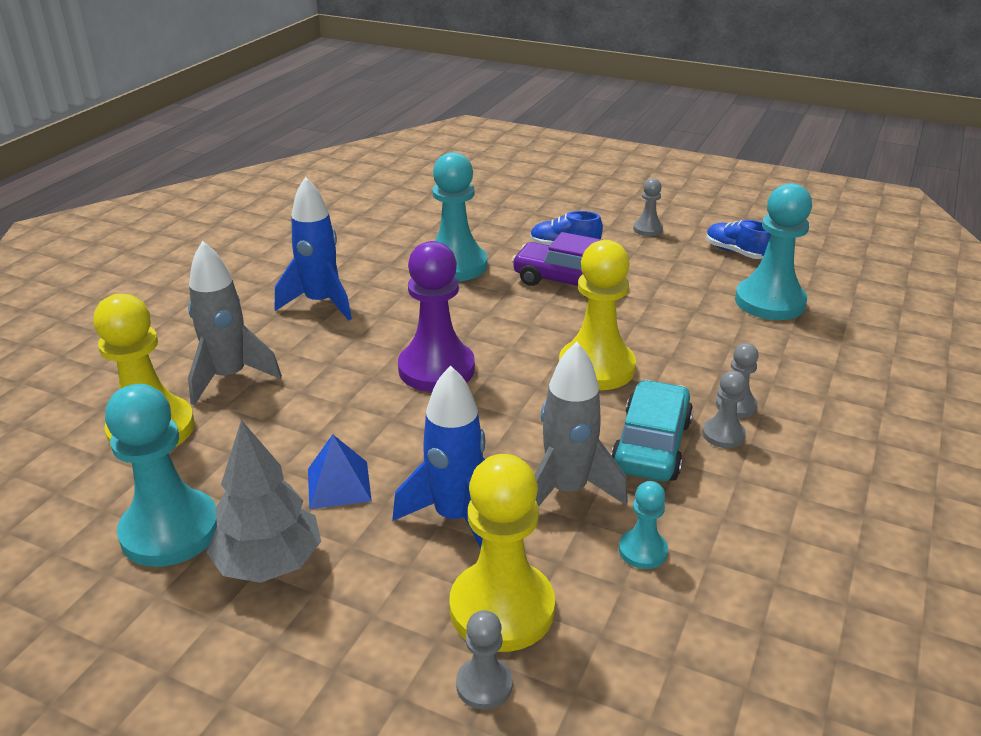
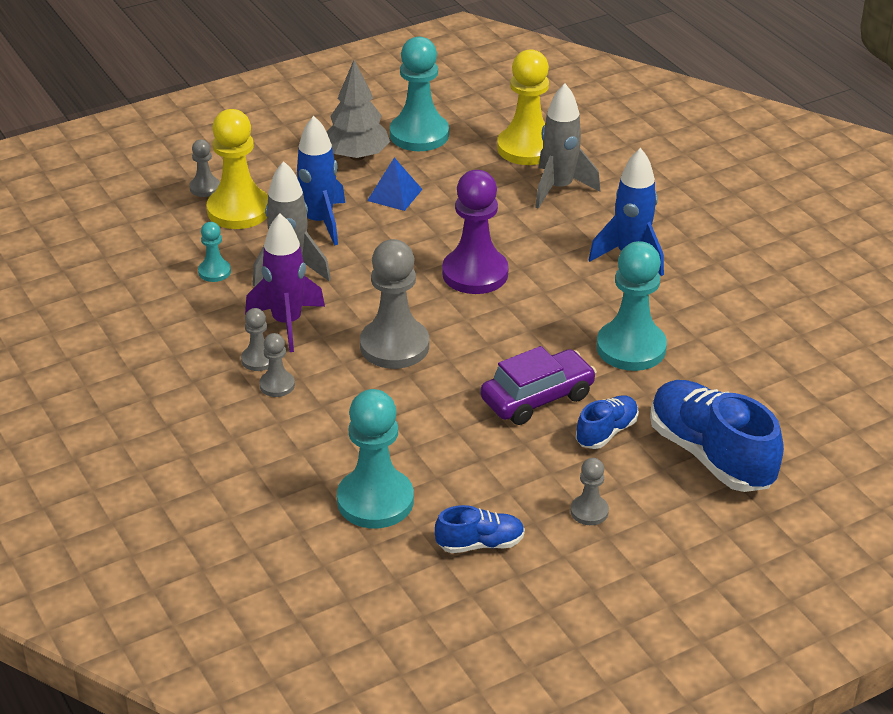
camera: 125 degrees right, 5 degrees up
yellow pawn [559,240,636,390] -> grey pawn [360,239,429,369]
turquoise car [611,380,693,481] -> purple rocket [245,213,325,352]
none -> blue shoe [650,380,784,492]

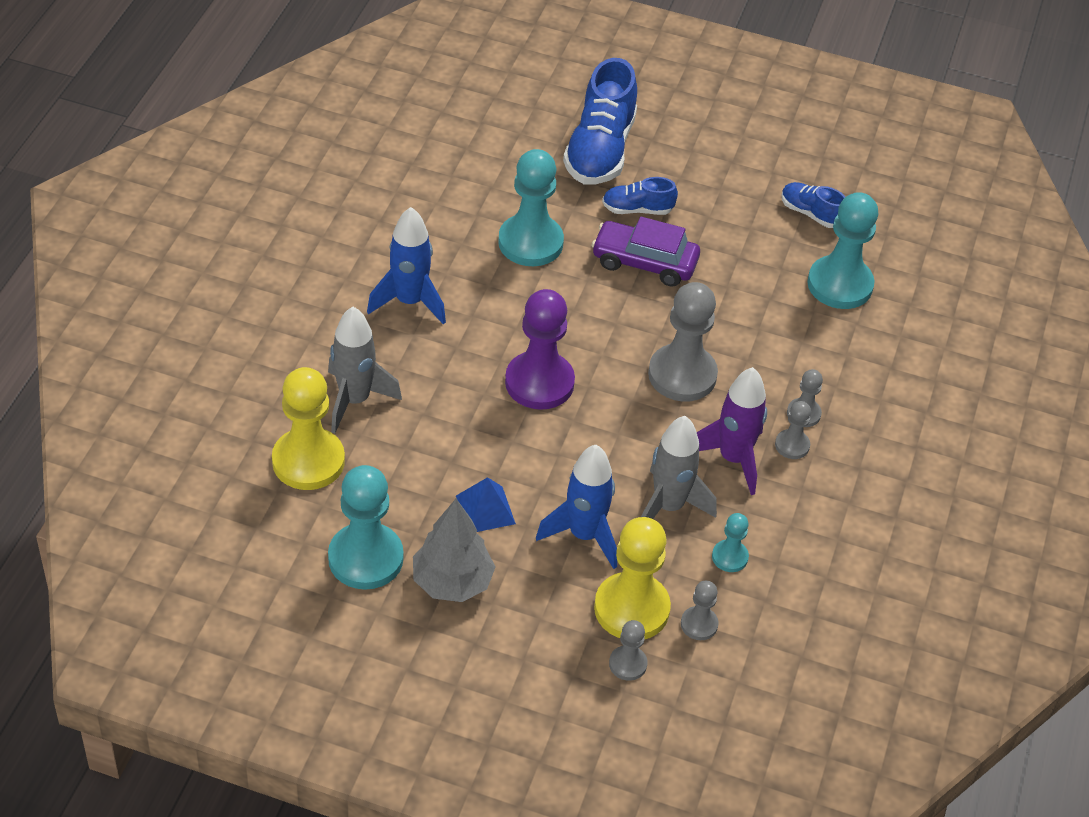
camera: 135 degrees left, 10 degrees up
grey pawn [570,458,609,525] -> grey pawn moved to [681,581,718,640]

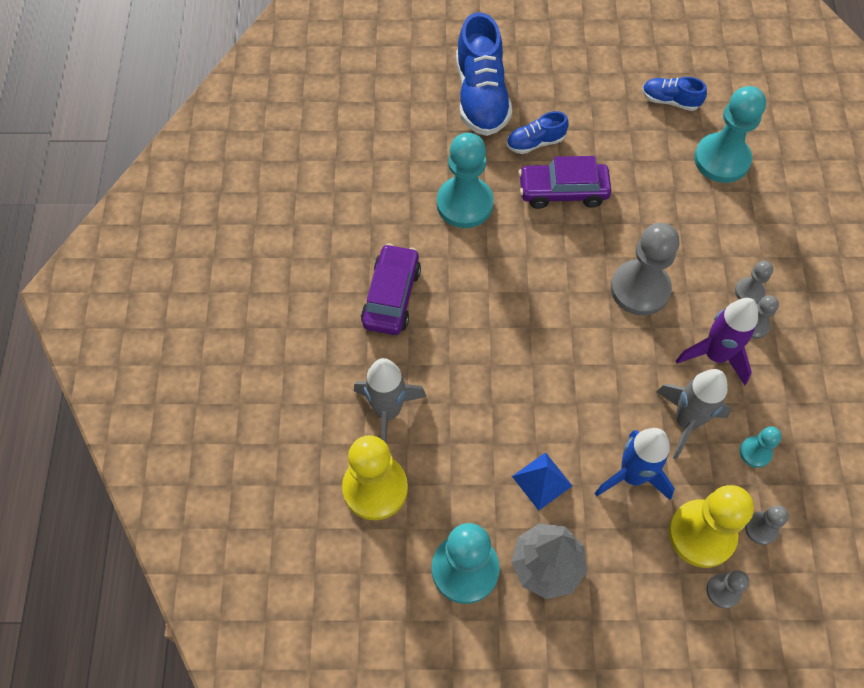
camera: 15 degrees left, 15 degrees up
blue rocket [367,207,446,325] -> purple car [361,244,421,335]
purple pawn [505,289,575,410] -> none

